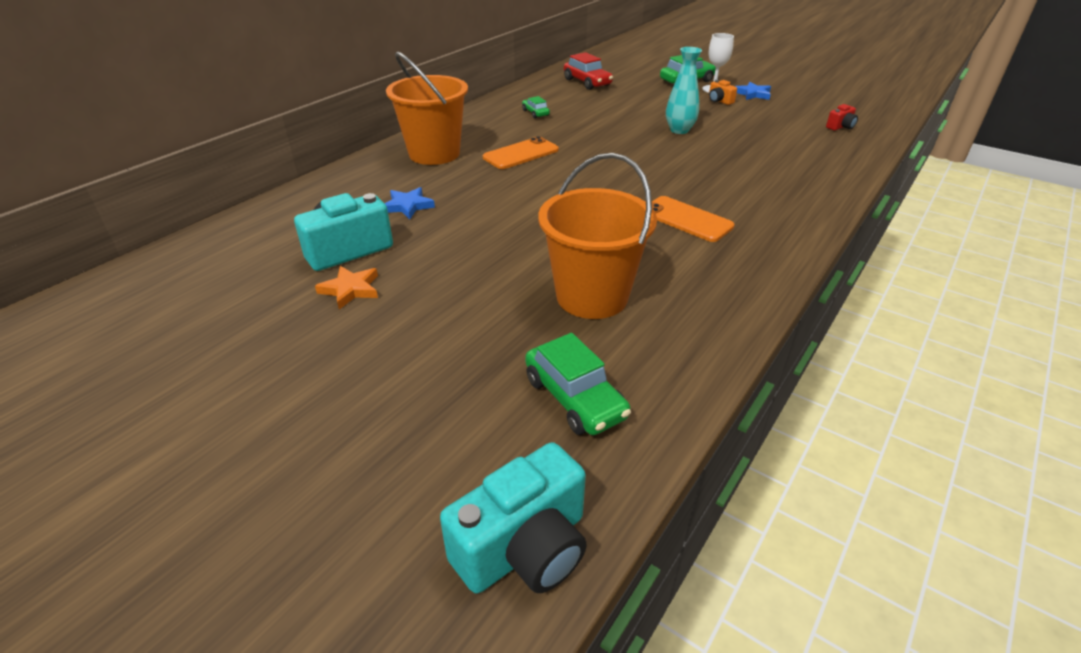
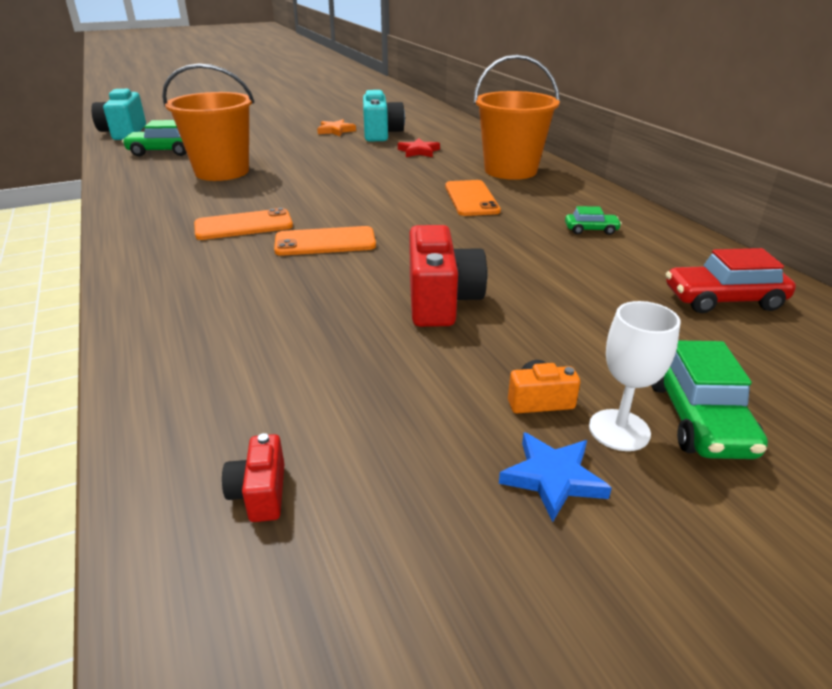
camera: 120 degrees right, 5 degrees down
blue star [385,187,435,219] -> red star [398,138,440,157]
turquoise vase [666,47,702,134] -> red camera [409,225,487,327]
none -> orange phone [274,226,376,256]

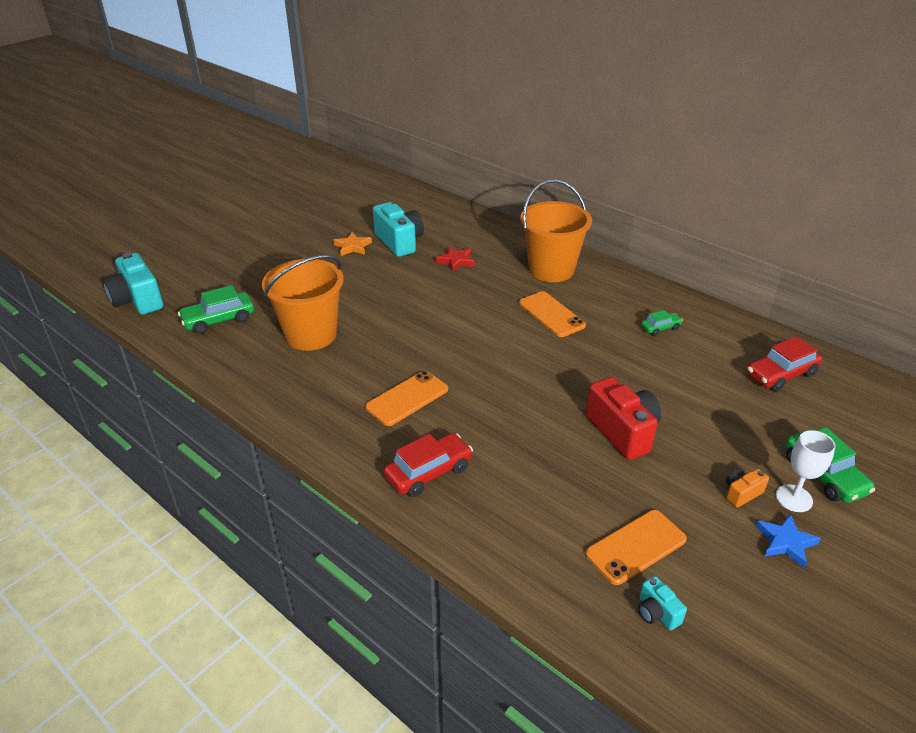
camera: 25 degrees left, 5 degrees up
red camera [222,433,284,522] -> turquoise camera [638,576,687,630]
orange phone [274,226,376,256] -> orange phone moved to [585,510,687,585]
none -> red car [384,433,473,497]

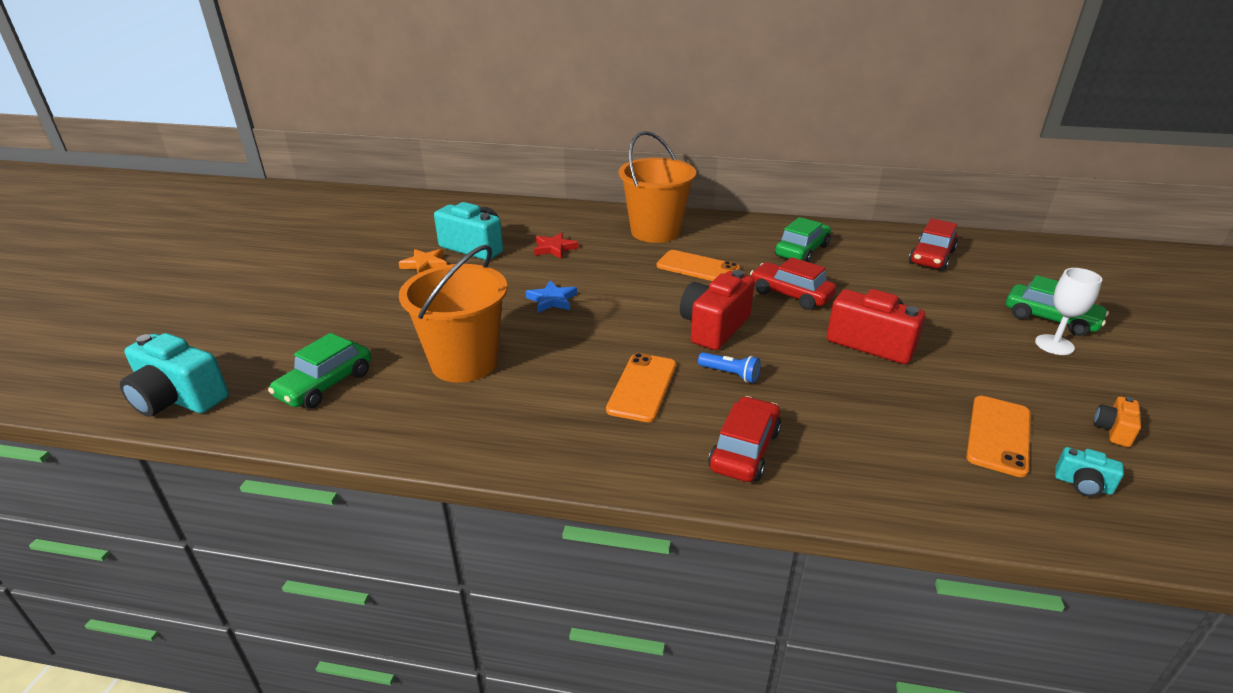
camera: 30 degrees left, 5 degrees down
green car [641,310,683,336] -> green car [775,217,831,262], size x1.76
orange camera [726,469,769,508] -> orange camera moved to [1094,396,1141,447]
blue star [756,514,821,568] -> blue star moved to [526,281,577,313]
none -> red camera [680,270,755,350]
none -> blue flashlight [698,352,761,383]
none -> red car [750,257,836,310]

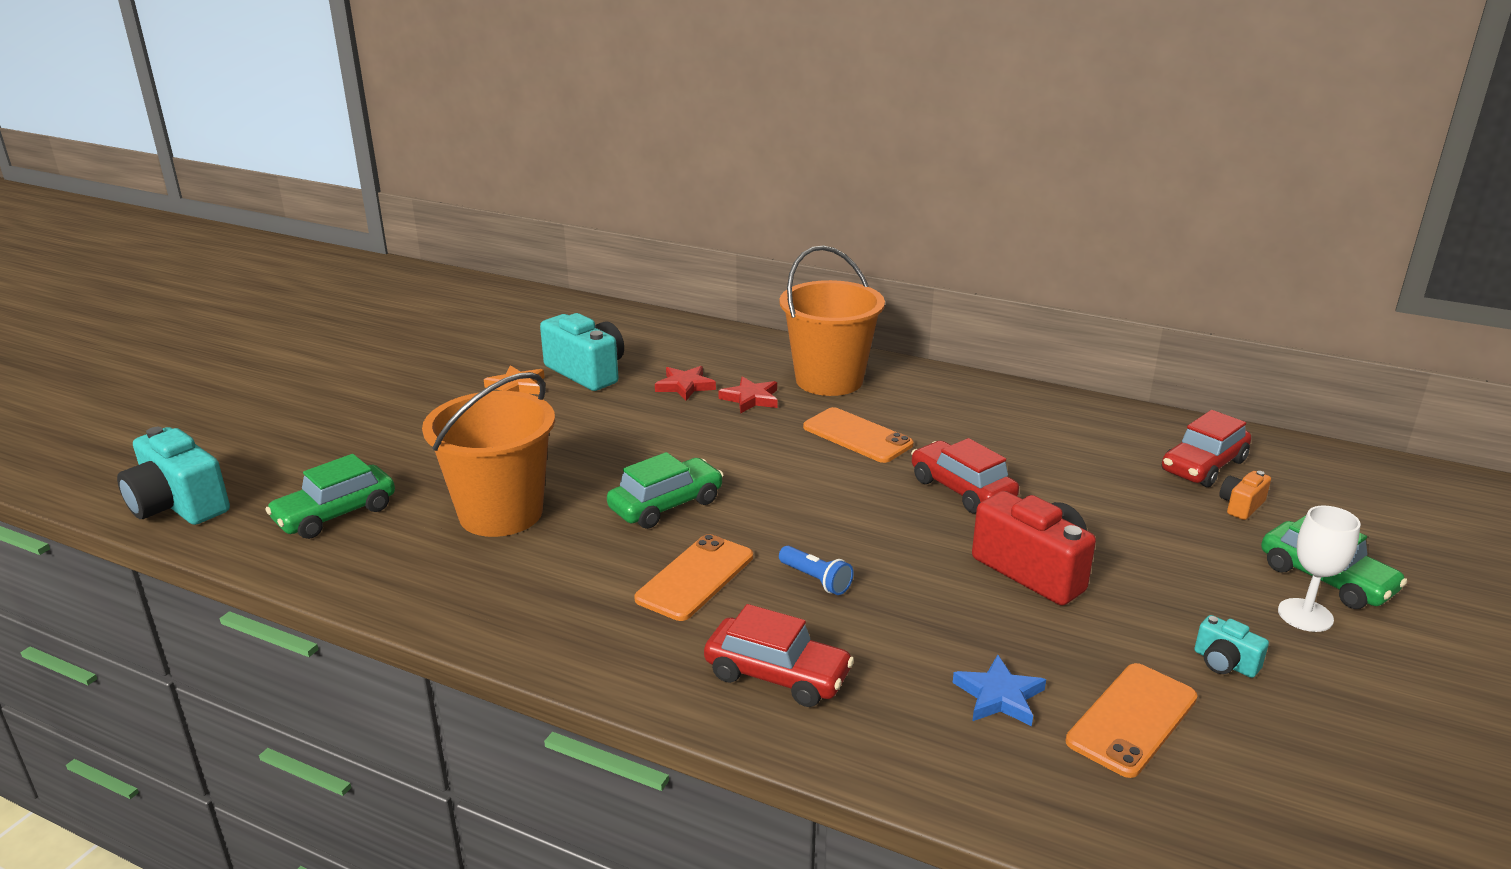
camera: 15 degrees right, 5 degrees down
blue star [526,281,577,313] -> blue star moved to [953,655,1046,726]
red camera [680,270,755,350] -> none
red car [708,396,781,482] -> red car turned 75 degrees clockwise [704,604,854,707]
green car [775,217,831,262] -> green car moved to [607,452,724,529]
turquoise camera [1055,447,1124,497] -> turquoise camera moved to [1194,615,1269,678]
orange camera [1094,396,1141,447] -> orange camera moved to [1219,471,1271,520]
none -> red star [719,376,778,414]

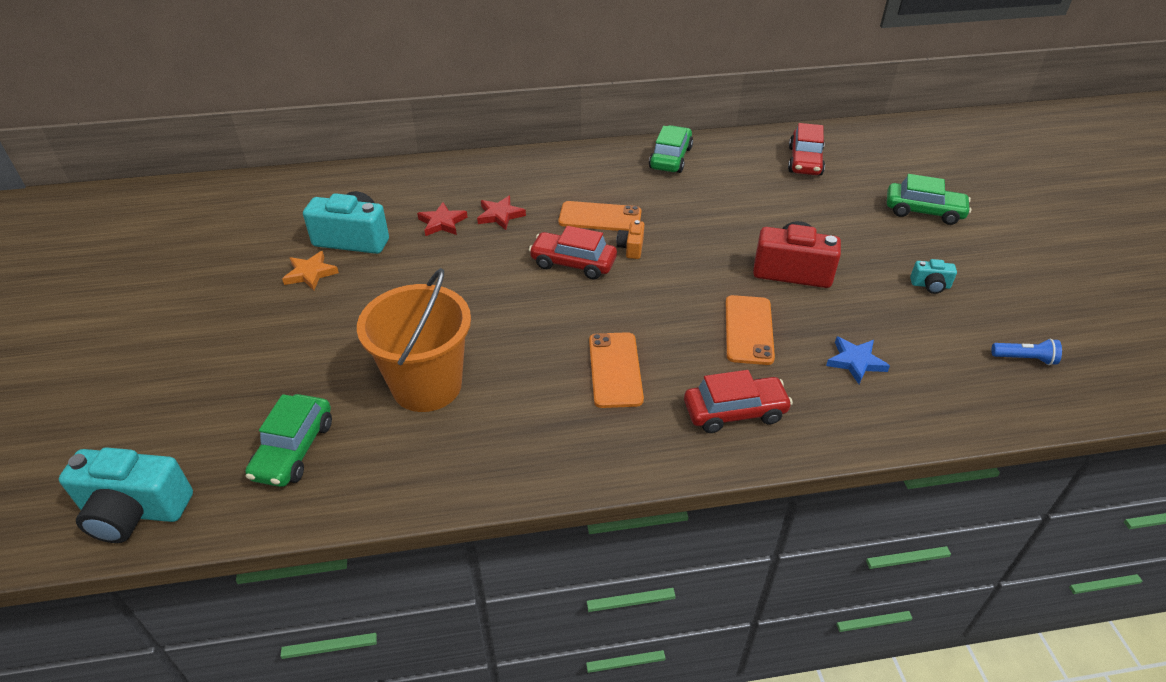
camera: 35 degrees left, 15 degrees up
green car [607,452,724,529] -> green car moved to [649,125,693,173]
orange bucket [779,245,885,396] -> none
blue flashlight [779,546,854,595] -> blue flashlight moved to [991,339,1062,365]
red car [911,438,1019,514] -> red car moved to [529,226,617,280]
orange phone [1066,663,1198,778] -> orange phone moved to [726,295,775,365]
orange camera [1219,471,1271,520] -> orange camera moved to [616,220,644,259]
white goblet [1278,505,1361,632] -> none

